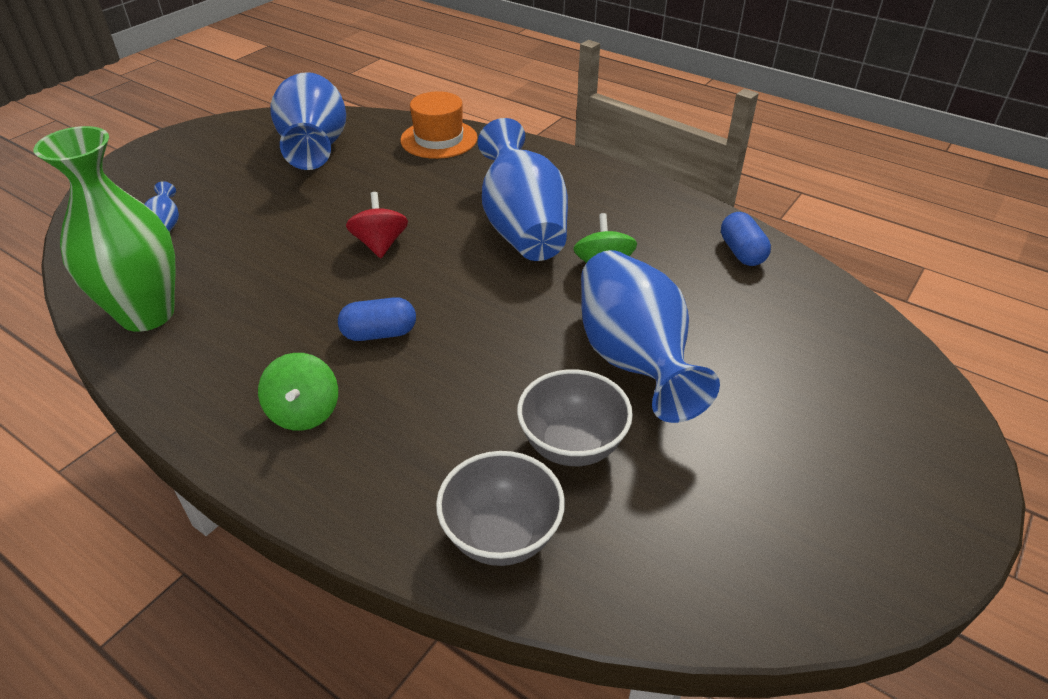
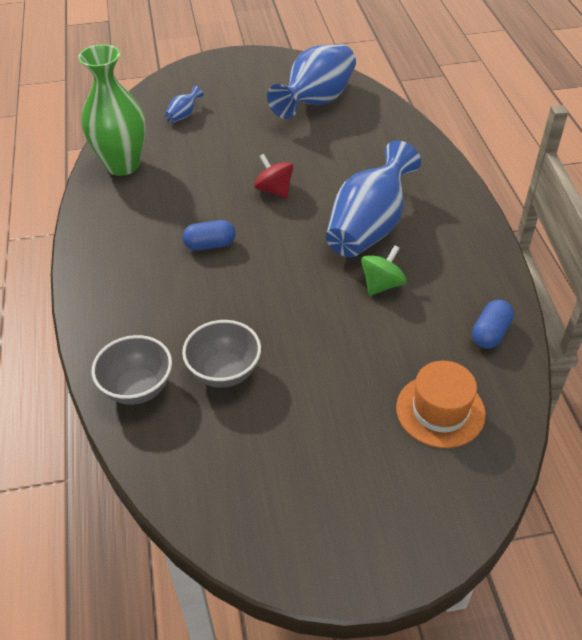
camera: 45 degrees right, 5 degrees up
green spinning top [258,353,338,431] -> none
blue capsule [338,297,416,341] -> blue capsule turned 45 degrees counterclockwise [182,220,236,251]
red spinning top [346,192,408,258] -> red spinning top turned 75 degrees counterclockwise [254,154,294,199]
orange hat [400,91,478,159] -> orange hat moved to [396,361,486,448]
blue vase [581,250,720,423] -> none

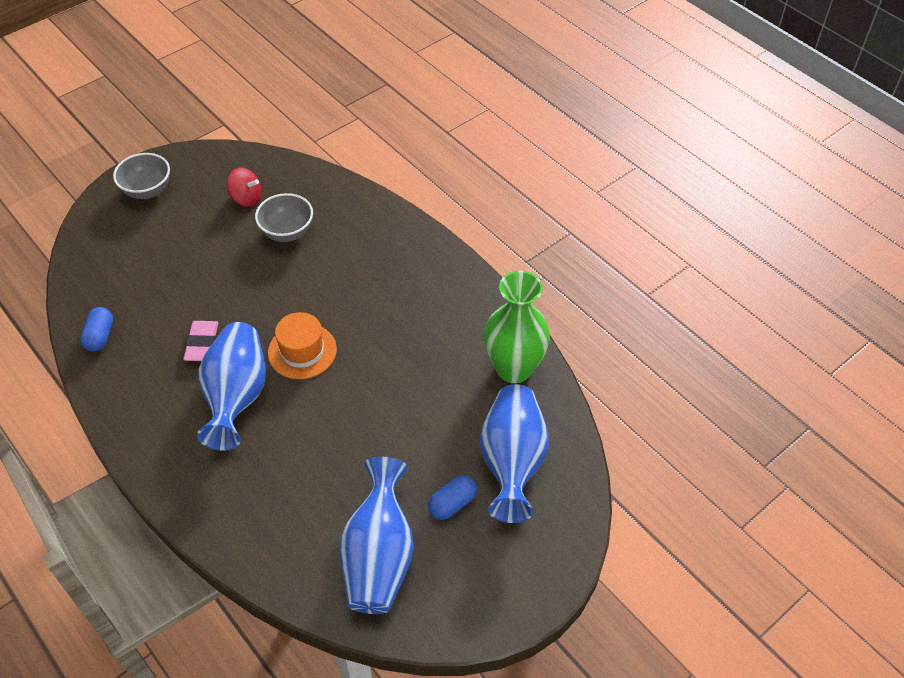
camera: 150 degrees right, 5 degrees up
grey bowl [92,335,172,405] -> grey bowl moved to [113,153,170,199]
blue vase [165,86,204,123] -> blue vase [479,384,549,523], size x2.48
blue capsule [182,220,236,251] -> blue capsule moved to [428,475,477,520]
red spinning top [254,154,294,199] -> red spinning top moved to [227,168,262,207]
green spinning top [361,245,406,296] -> pink eraser [183,321,218,361]
orange hat [396,361,486,448] -> orange hat moved to [268,312,337,379]

